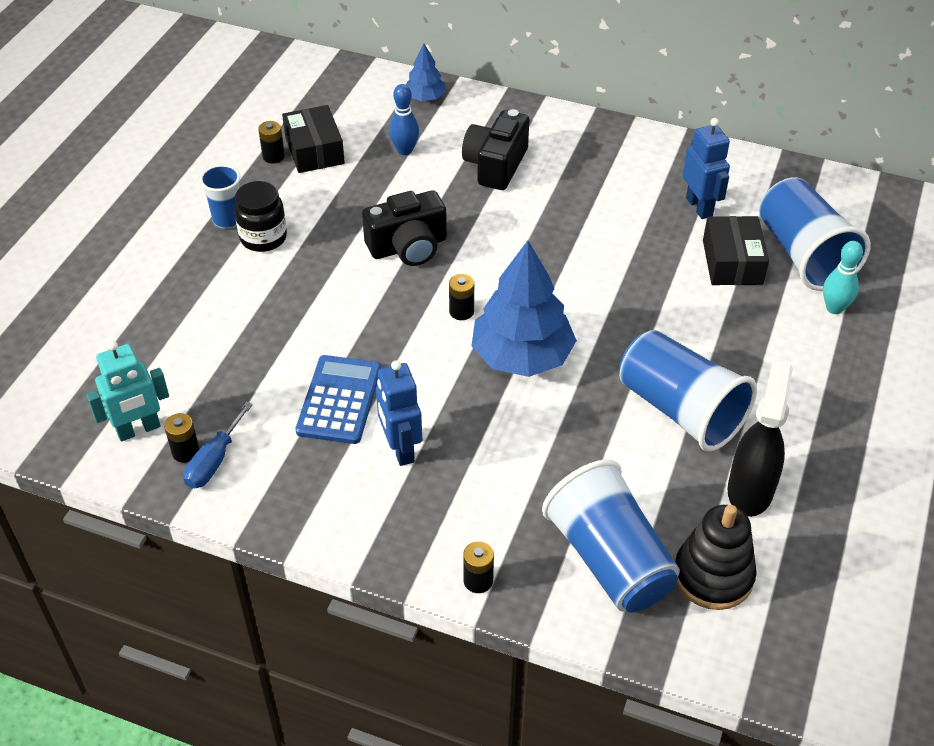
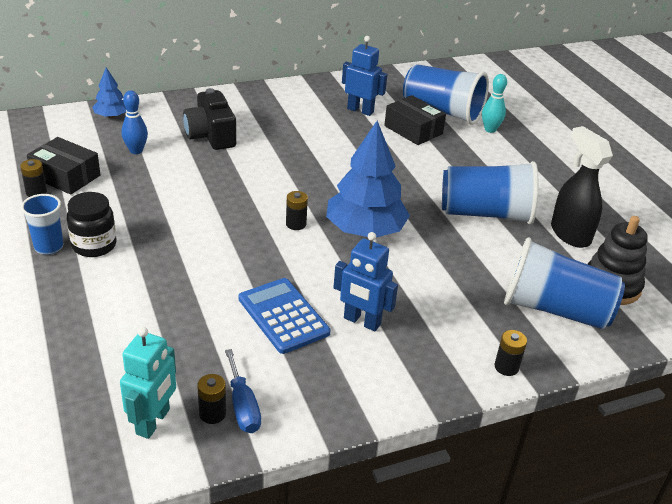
camera: 45 degrees left, 10 degrees down
black camera [362,190,447,266] -> none

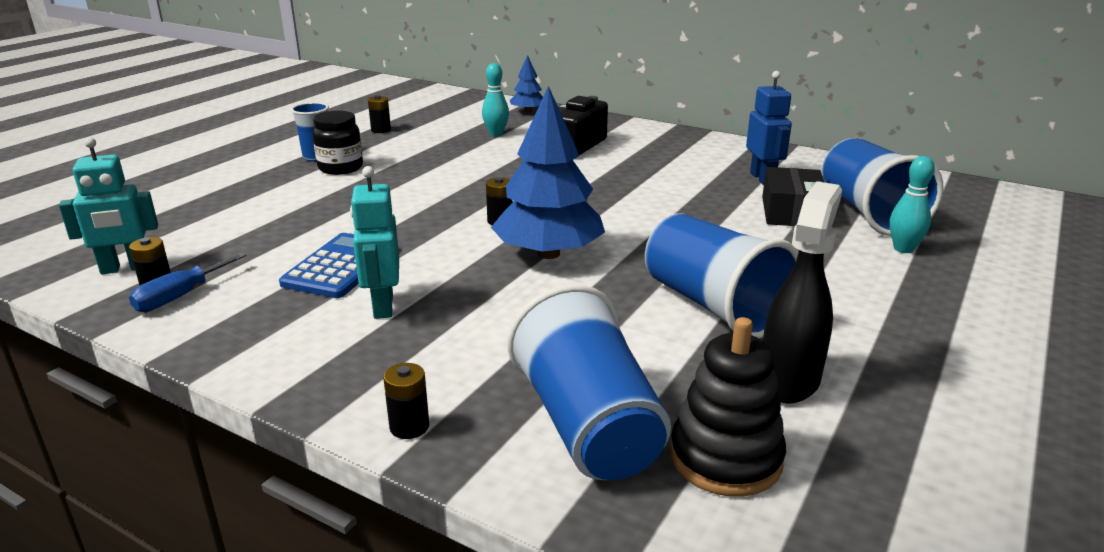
camera: 55 degrees right, 10 degrees down
black box [27,137,100,195] -> none
blue bowling pin [121,90,148,154] -> turquoise bowling pin [482,63,509,136]
blue robot [333,232,398,331] -> turquoise robot [350,166,399,319]

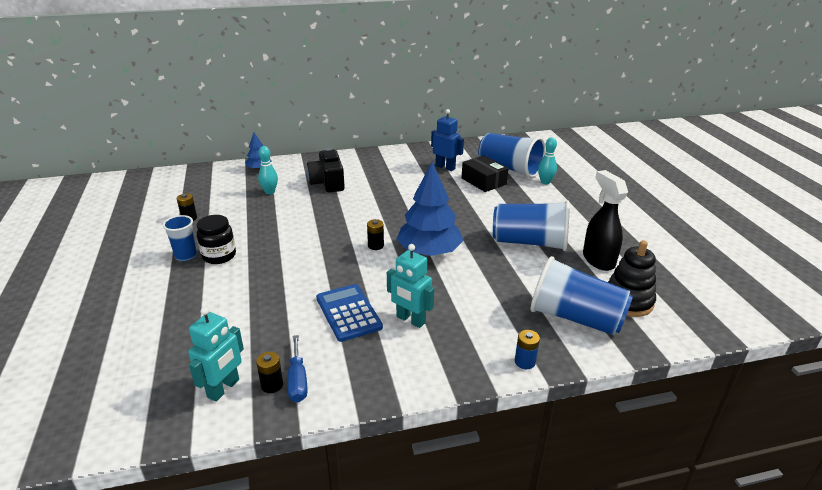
camera: 45 degrees left, 5 degrees up
black battery [383,363,429,439] -> blue battery [515,330,540,369]

